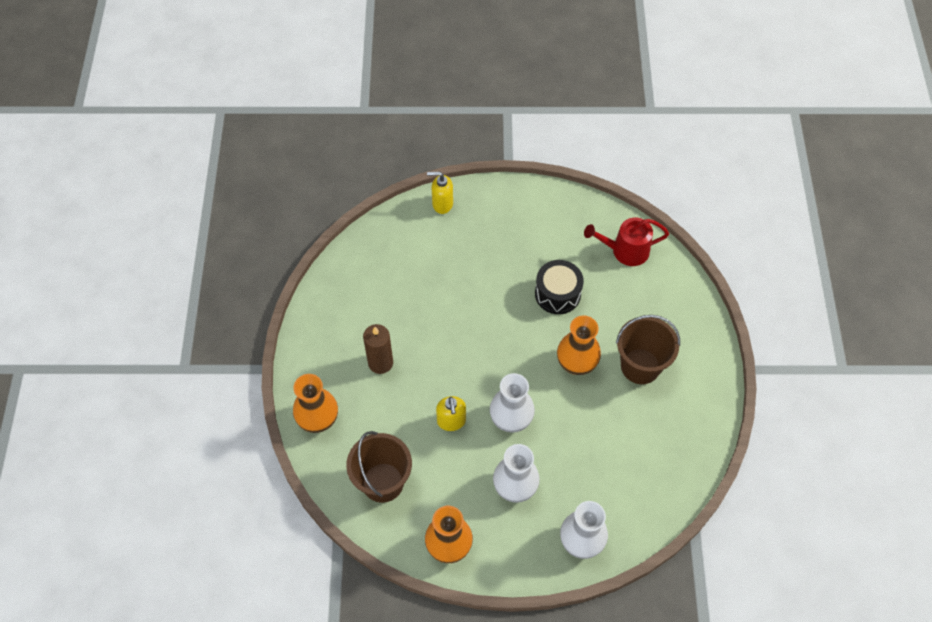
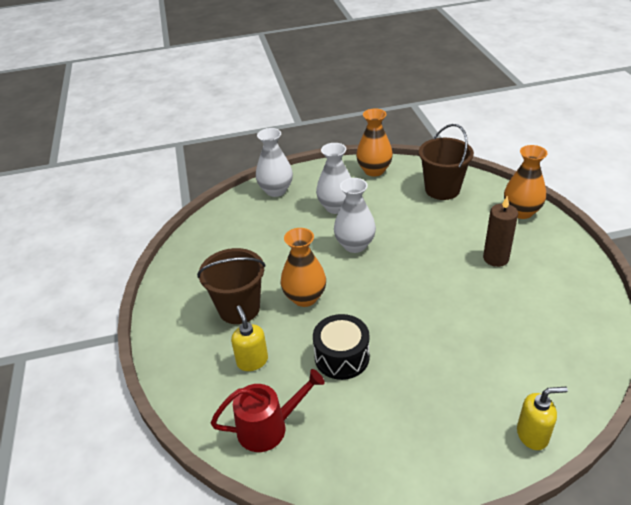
camera: 170 degrees right, 20 degrees down
yellow soap dispenser [436,396,466,431] -> yellow soap dispenser moved to [231,305,268,371]

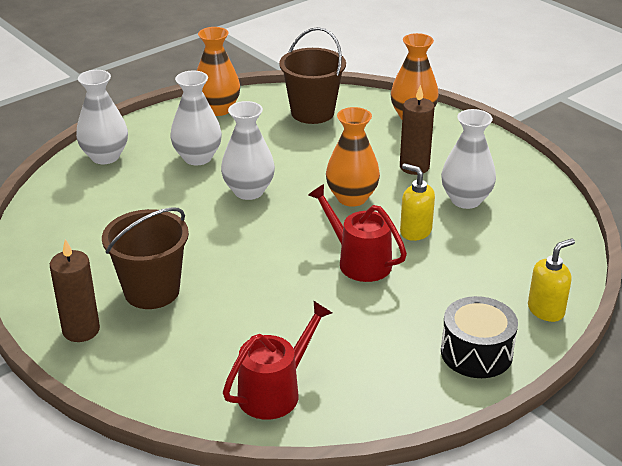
camera: 30 degrees left, 5 degrees down
yellow soap dispenser [231,305,268,371] -> yellow soap dispenser moved to [400,163,435,241]
orange vase [281,228,326,307] -> orange vase moved to [326,107,380,207]
black drum [313,314,370,380] -> black drum moved to [441,296,518,378]
none -> brown candle [50,239,100,342]
none -> red watering can [308,184,407,282]
none -> white vase [441,109,496,209]

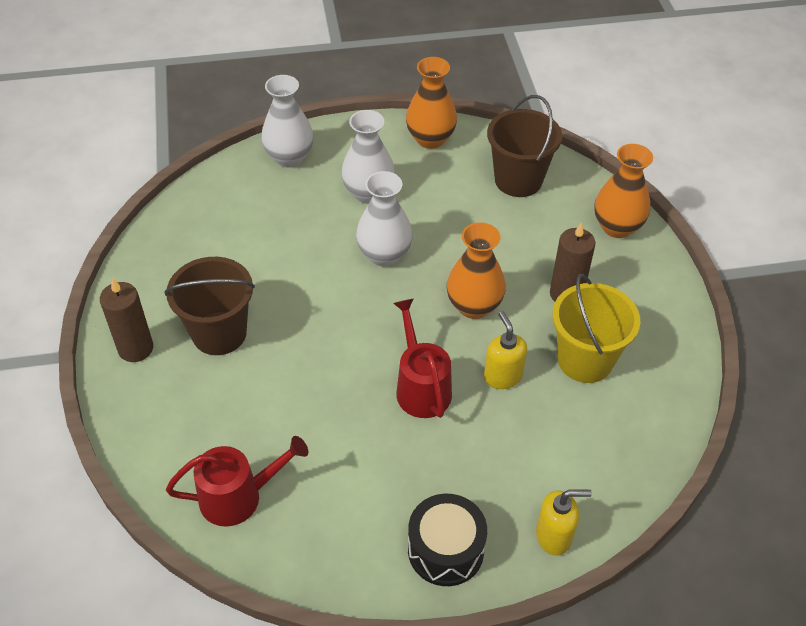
camera: 30 degrees right, 15 degrees up
white vase [441,109,496,209] -> yellow bucket [552,274,640,383]

